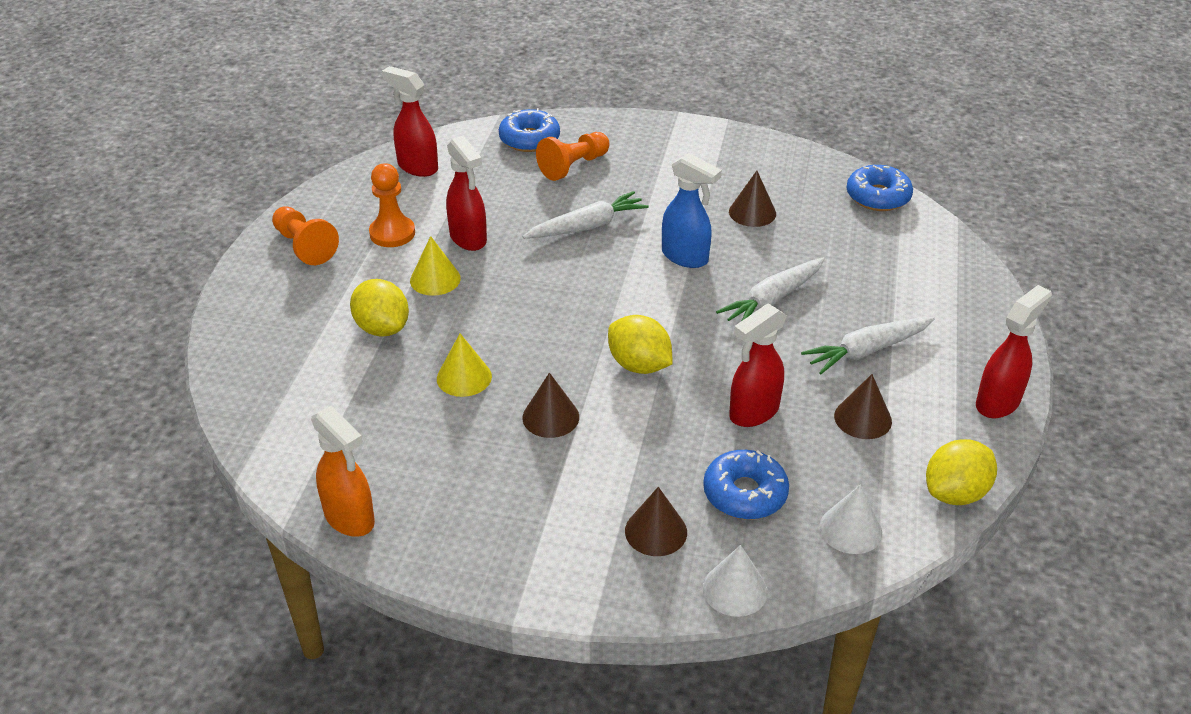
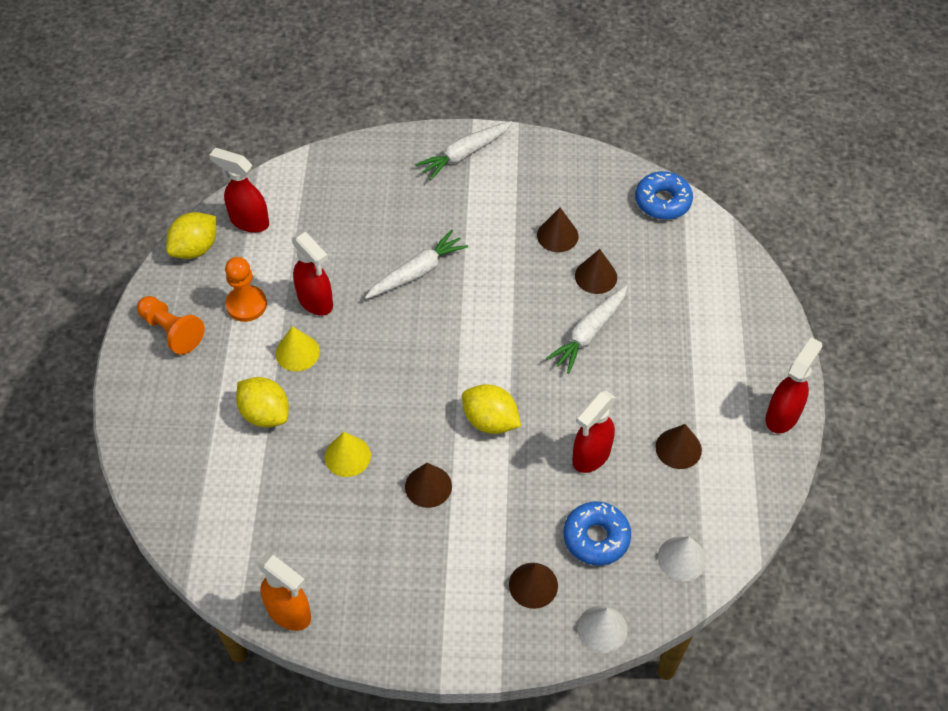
camera: 10 degrees left, 15 degrees up
blue donut [499,108,560,152] -> none
orange pawn [536,132,610,181] -> none
blue spray bottle [662,153,722,268] -> none
white carrot [801,317,935,374] -> white carrot moved to [415,121,513,181]
yellow lemon [926,439,997,505] -> yellow lemon moved to [166,212,216,259]
none -> brown cone [575,249,617,294]

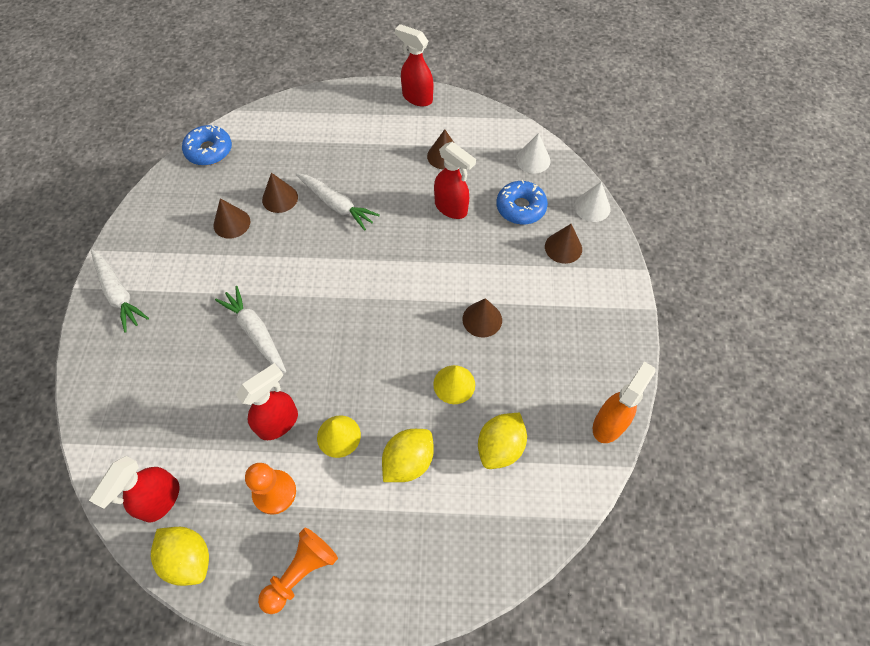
camera: 90 degrees left, 5 degrees up
yellow lemon [462,384,521,434] -> yellow lemon moved to [478,413,527,469]

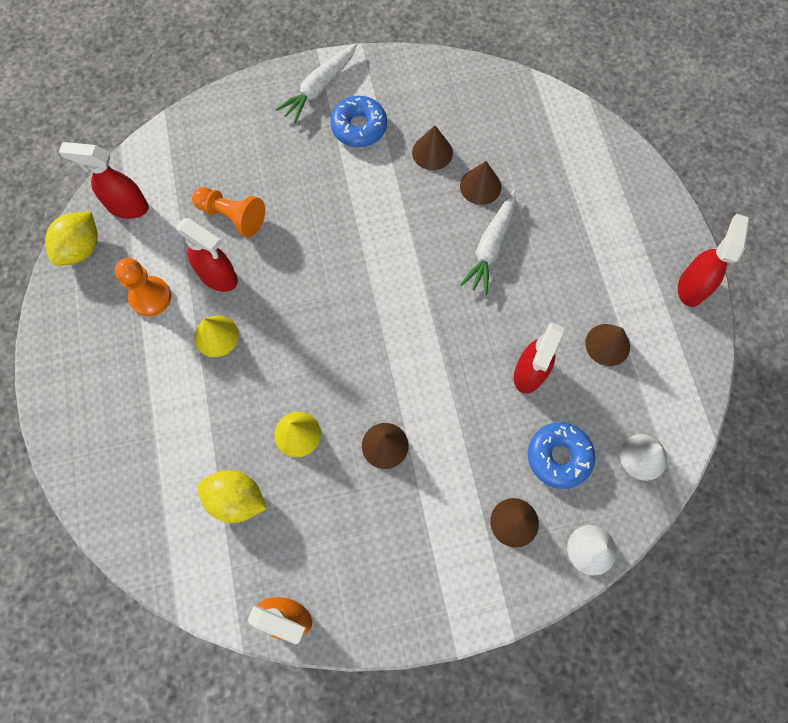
camera: 75 degrees right, 10 degrees up
blue donut [182,125,232,166] -> blue donut moved to [330,96,387,147]
white carrot [215,286,286,373] -> none
orange pawn [258,527,338,614] -> orange pawn moved to [192,187,265,237]
yellow lemon [382,429,434,482] -> none

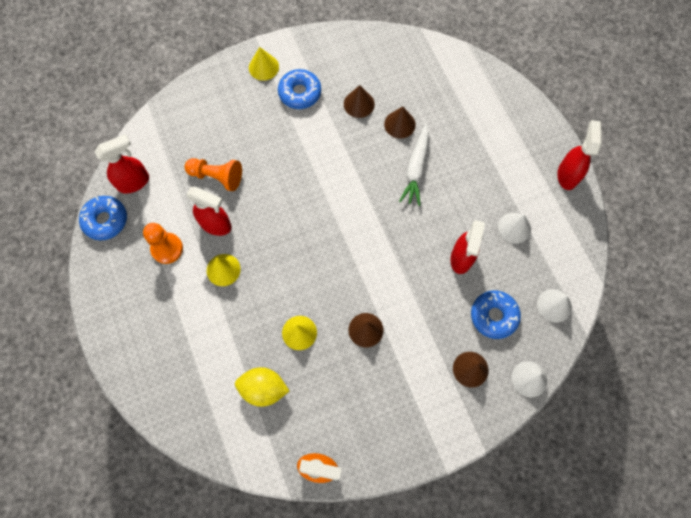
camera: 10 degrees left, 0 degrees up
yellow lemon [45,212,98,266] -> blue donut [79,196,127,240]
red spray bottle [59,142,149,219] -> red spray bottle turned 150 degrees clockwise [95,134,149,194]
white carrot [276,43,357,123] -> yellow cone [249,47,279,81]
brown cone [585,324,630,366] -> white cone [498,213,531,244]

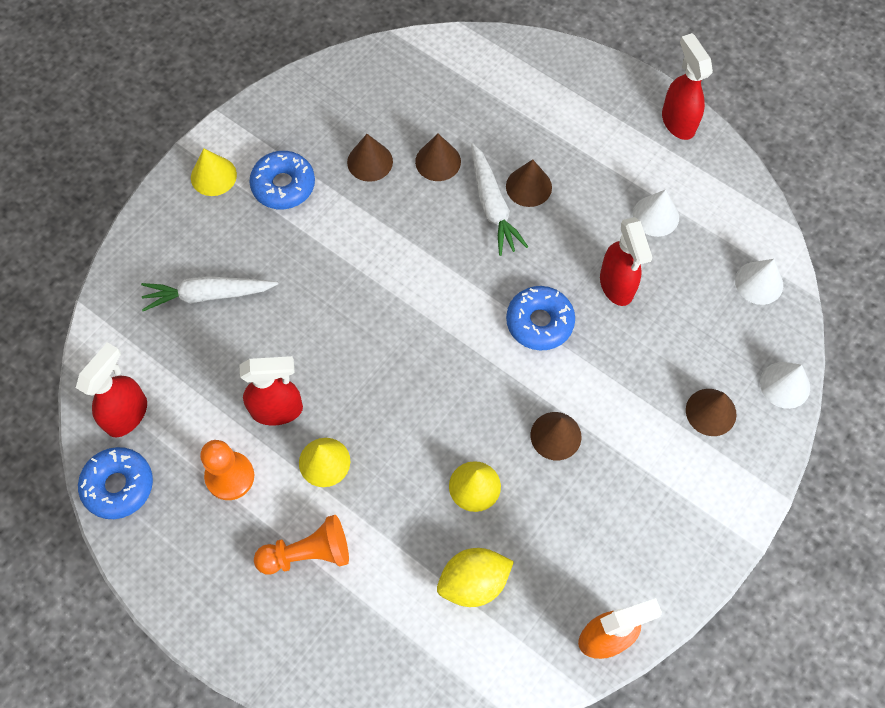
camera: 30 degrees left, 5 degrees down
orange pawn [185,158,242,191] -> orange pawn moved to [254,515,349,574]
blue donut [471,290,521,339] -> blue donut moved to [506,286,575,350]
none -> white carrot [141,276,278,311]
none -> brown cone [506,159,552,207]

